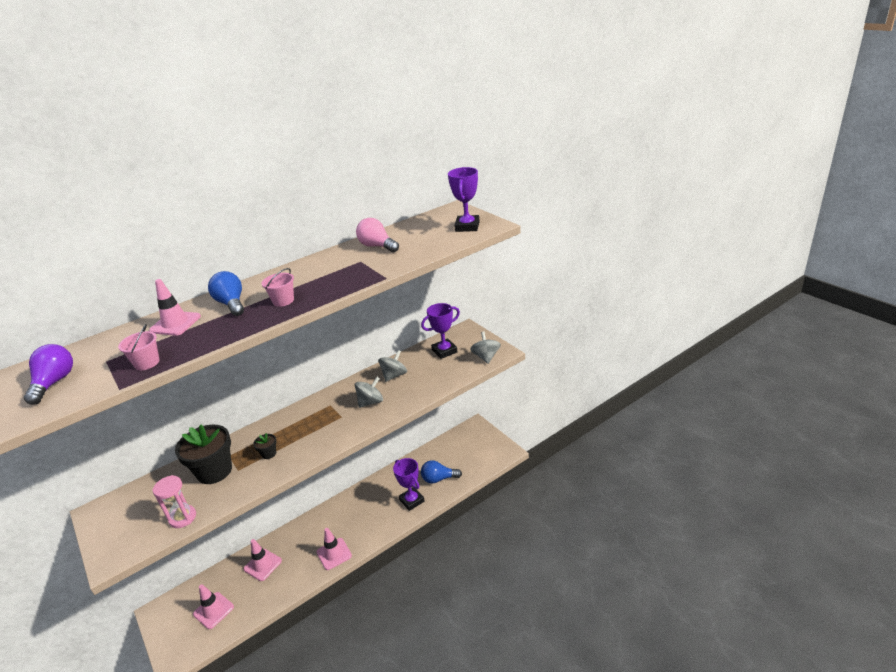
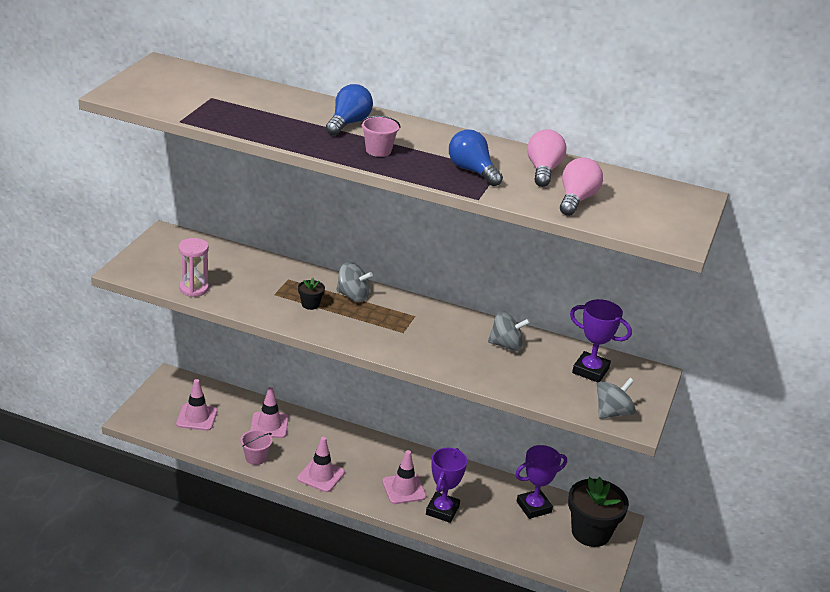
camera: 50 degrees right, 0 degrees up
purple light bulb [24,344,73,405] -> none
pink bucket [118,324,160,370] -> pink bucket moved to [240,430,272,465]
pink traffic cone [149,279,201,336] -> pink traffic cone moved to [382,450,426,504]
black flower pot [175,425,232,484] -> black flower pot moved to [568,477,629,547]
grey spinning top [355,377,383,408] -> grey spinning top moved to [336,262,373,302]
blue light bulb [421,460,462,484] -> blue light bulb moved to [449,129,503,186]
purple trophy [448,167,480,232] -> purple trophy moved to [515,445,567,519]
none -> pink light bulb [560,158,603,216]

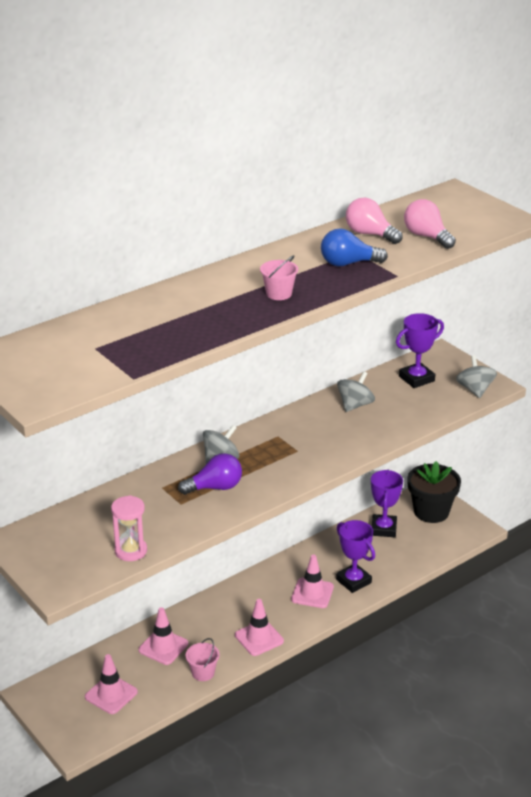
camera: 55 degrees left, 0 degrees up
black flower pot [298,278,325,310] -> purple light bulb [178,453,242,495]
blue light bulb [326,84,373,136] -> none

